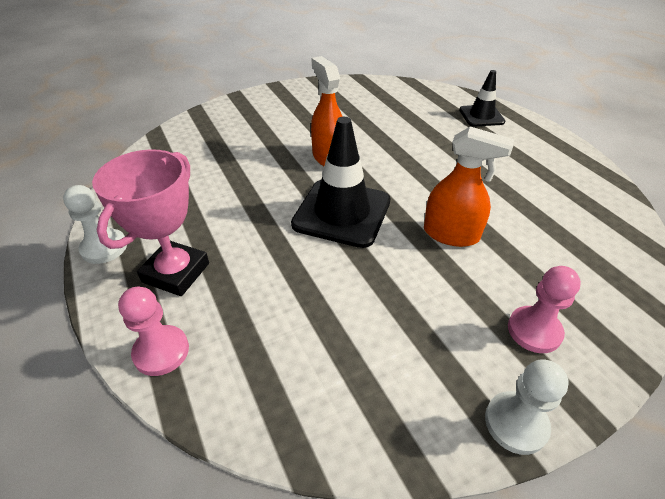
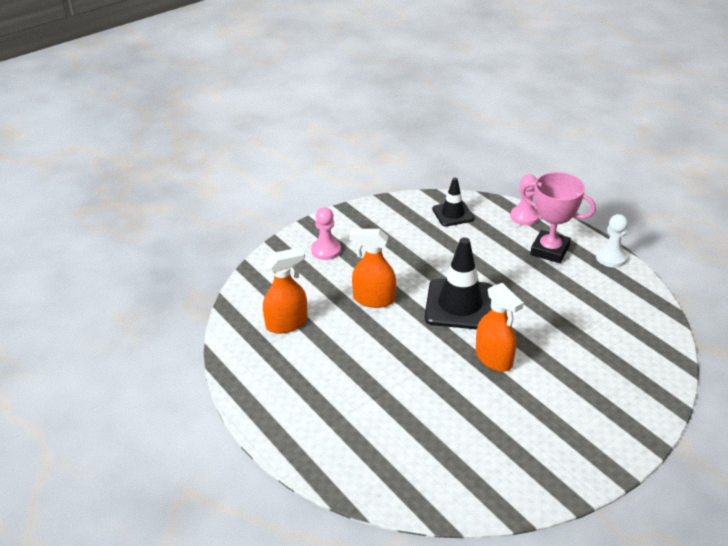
camera: 170 degrees right, 5 degrees down
pink trophy [92,149,209,296] -> pink trophy turned 75 degrees counterclockwise [520,172,596,263]
black traffic cone [459,70,505,127] -> black traffic cone moved to [432,178,474,227]
white pawn [485,359,569,455] -> none
none -> orange spray bottle [263,247,307,334]

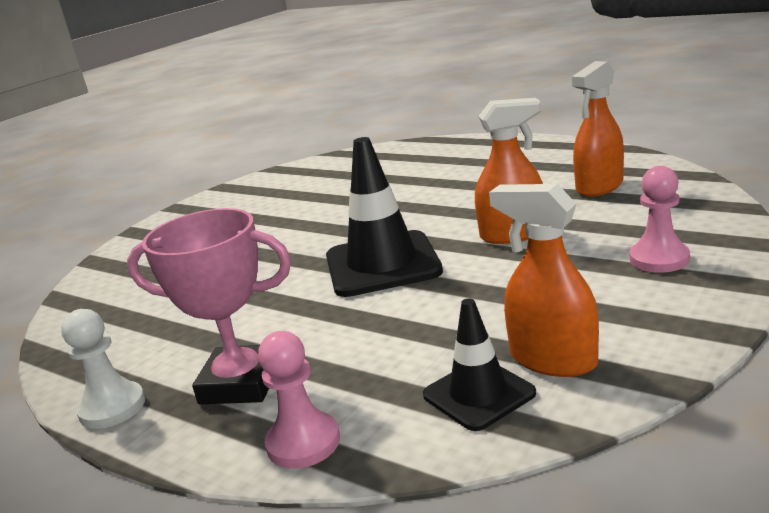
camera: 165 degrees right, 15 degrees down
orange spray bottle [476,283,524,372] -> orange spray bottle moved to [489,184,599,377]

